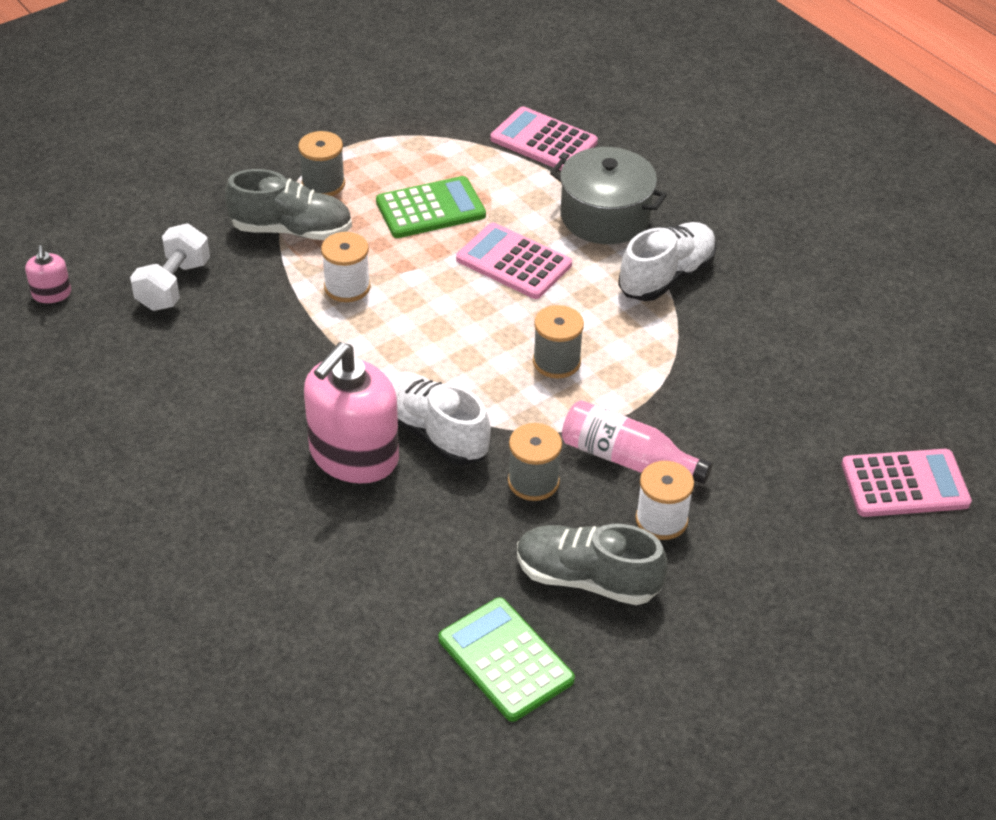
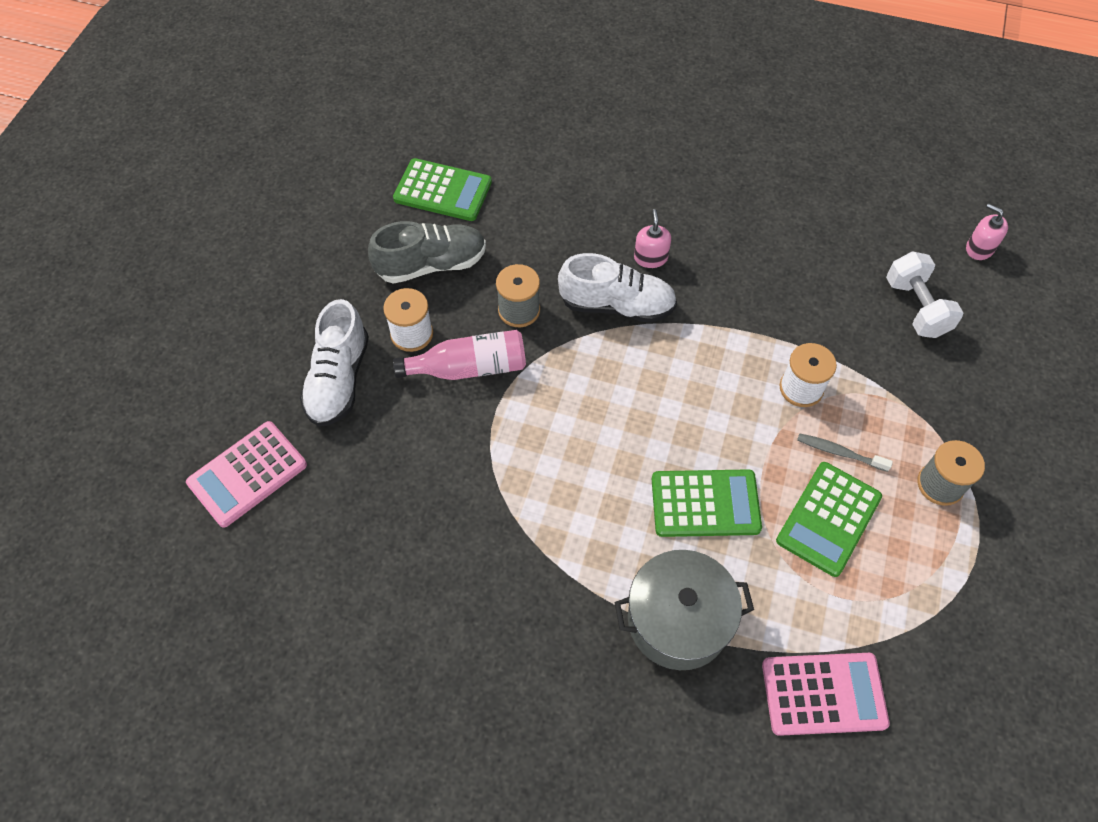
camera: 145 degrees right, 15 degrees up
grey shoe [225,169,352,240] -> none
pink soap dispenser [304,342,399,484] -> pink soap dispenser [634,209,671,268], size x0.45
pink calculator [456,223,572,299] -> green calculator [652,469,762,537]
grey spool [533,305,584,378] -> none
white shoe [618,222,717,301] -> white shoe moved to [300,299,369,427]
none -> grey toothbrush [797,433,893,472]

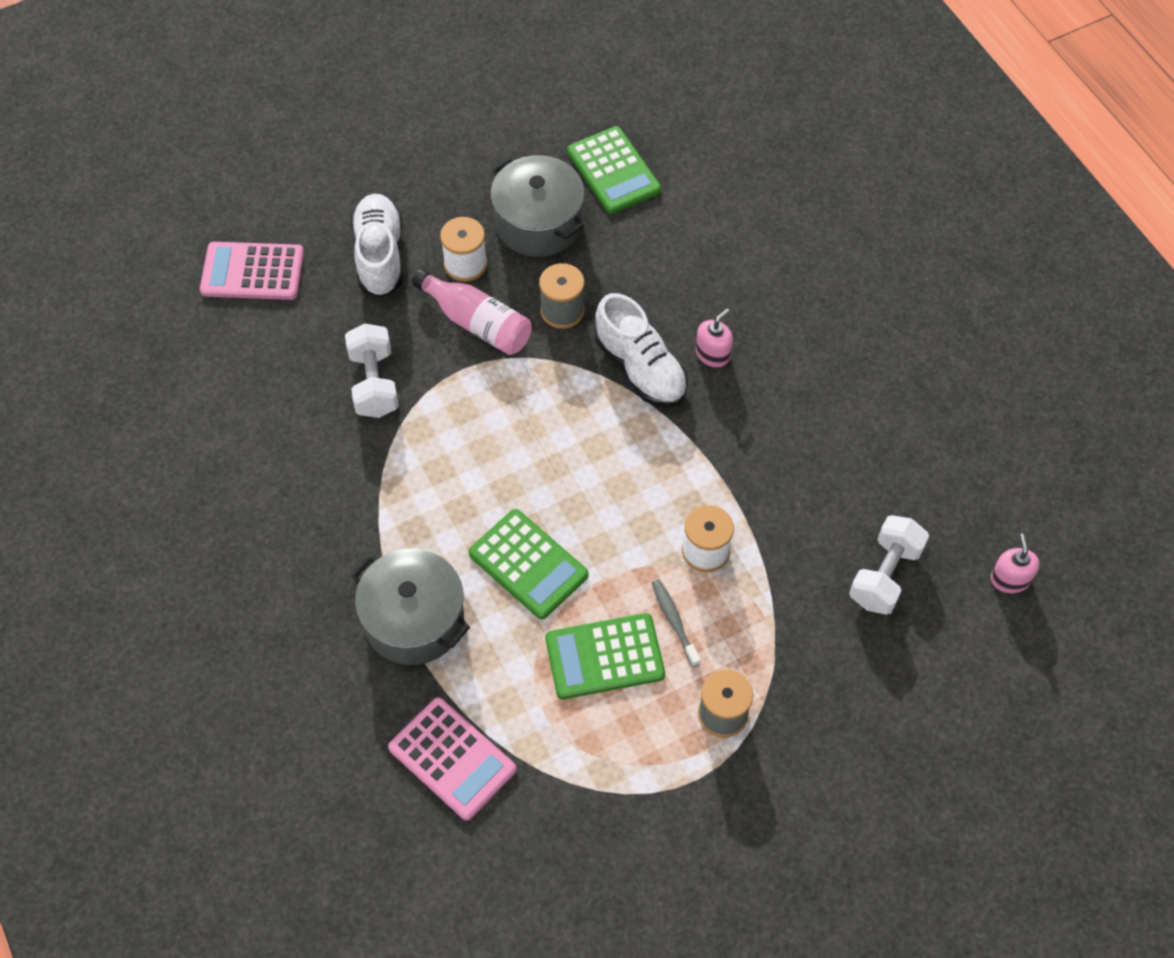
camera: 45 degrees right, 0 degrees up
white shoe [300,299,369,427] -> white shoe turned 120 degrees clockwise [351,194,403,297]
grey shoe [368,221,486,284] -> grey pot [490,155,585,257]
none -> white dumbbell [345,323,399,418]

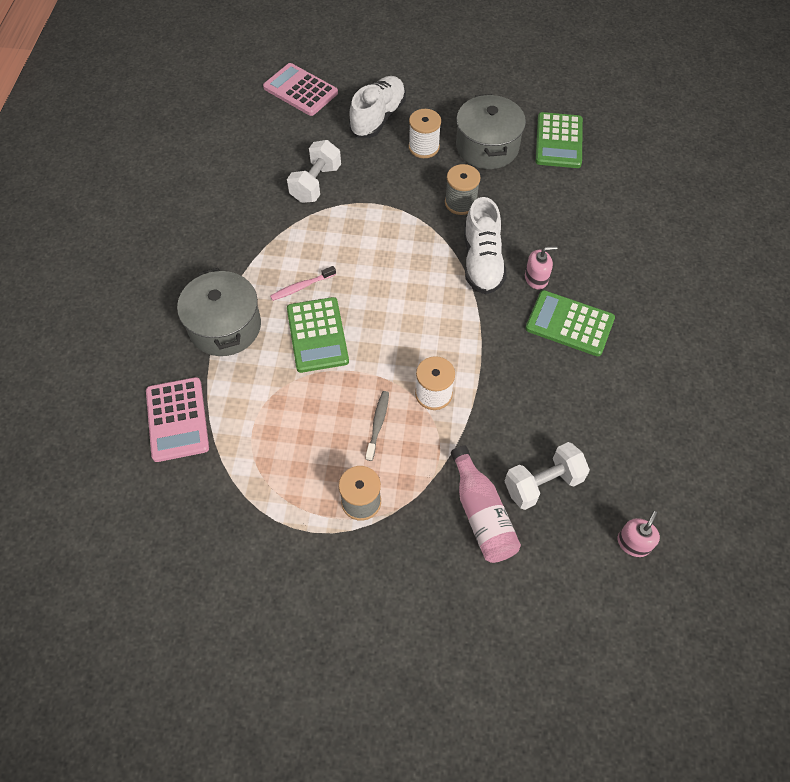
camera: 35 degrees right, 0 degrees up
pink bottle [412,269,532,355] -> pink bottle moved to [451,445,521,563]
green calculator [545,613,665,699] -> green calculator moved to [525,290,615,356]
none -> pink toothbrush [270,266,336,301]

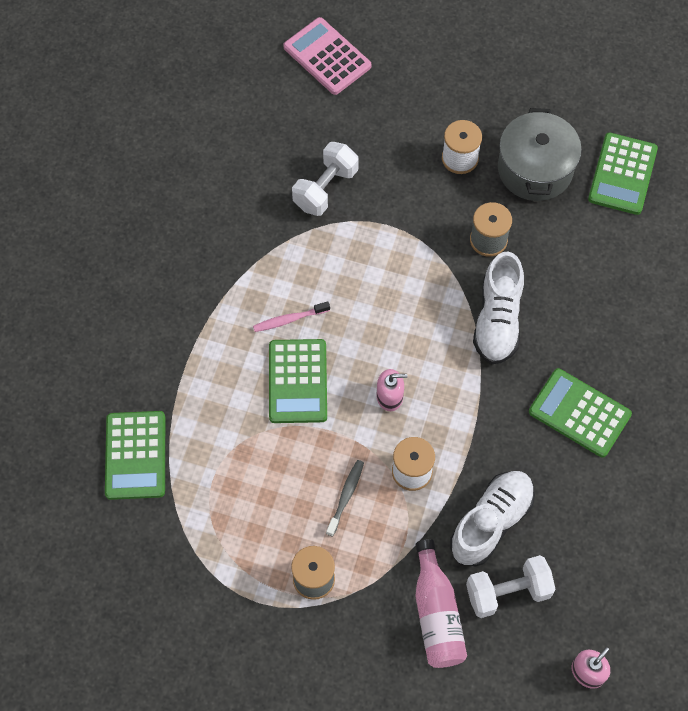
camera: 10 degrees right, 5 degrees up
pink calculator [146,377,209,462] -> green calculator [105,411,165,500]
grey pot [177,268,261,356] -> none
white shoe [349,76,406,138] -> white shoe moved to [450,471,535,567]
pink soap dispenser [525,246,557,289] -> pink soap dispenser moved to [376,369,407,411]

